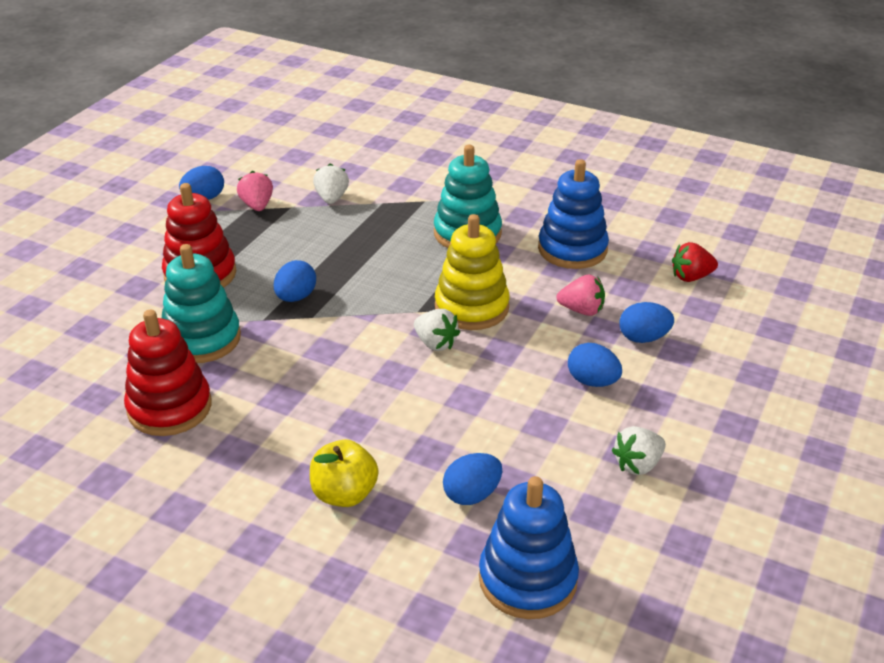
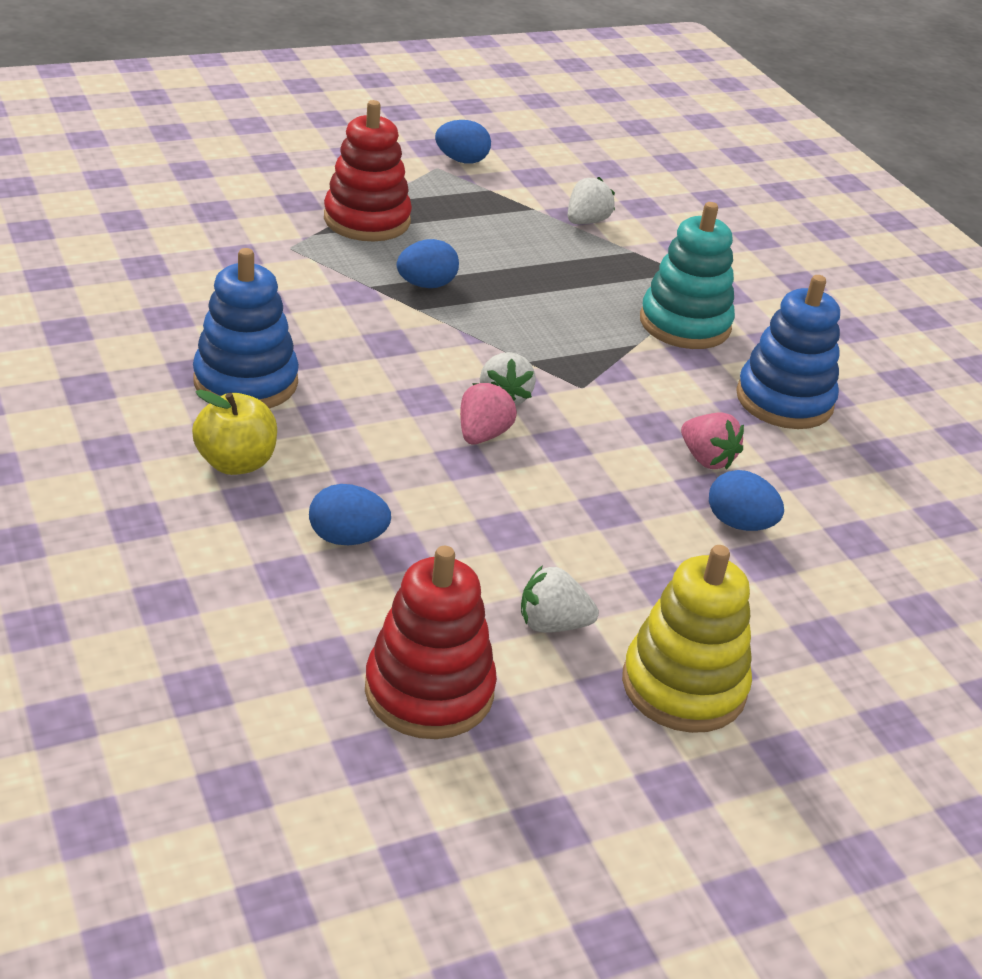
camera: 35 degrees right, 0 degrees up
red stacking toy [124,310,212,436] -> red stacking toy moved to [365,546,497,739]
turquoise stacking toy [162,244,241,363] -> none
pink strawberry [237,171,273,211] -> pink strawberry moved to [460,382,517,444]
yellow stacking toy [435,214,510,330] -> yellow stacking toy moved to [622,545,752,733]
blue stacking toy [479,476,579,619] -> blue stacking toy moved to [193,248,299,409]
blue egg [568,343,622,387] -> none
red strawberry [672,242,718,282] -> none

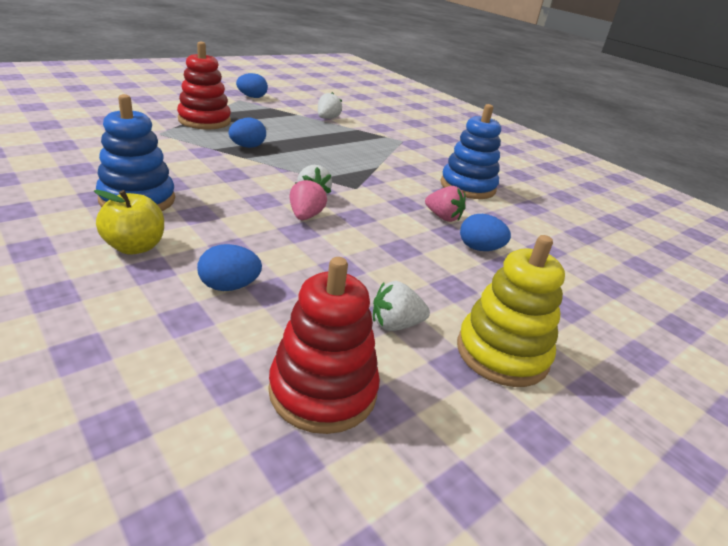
camera: 15 degrees left, 5 degrees down
turquoise stacking toy [640,202,735,349] -> none

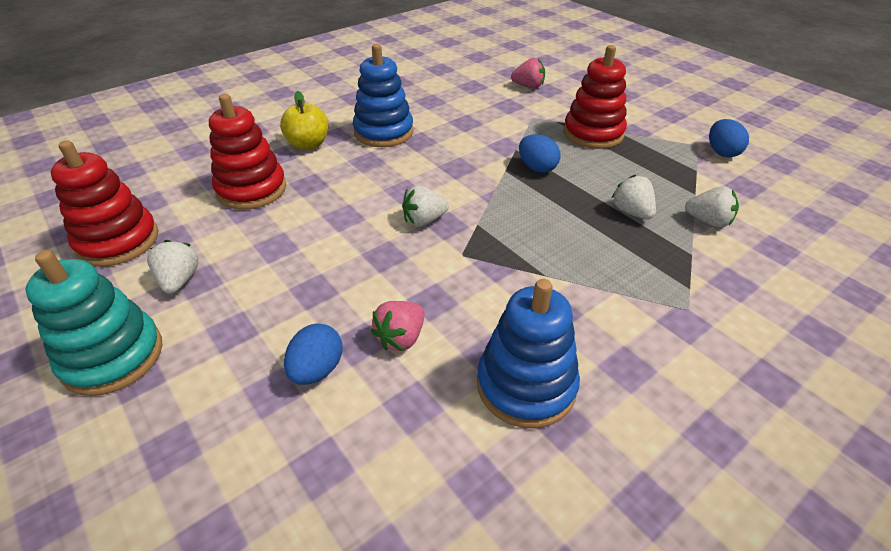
camera: 95 degrees right, 10 degrees up
blue egg [197,244,262,291] -> red stacking toy [209,94,286,210]
pink strawberry [290,178,327,220] -> pink strawberry moved to [511,58,545,88]
yellow stacking toy [457,235,565,387] -> turquoise stacking toy [25,250,162,396]
none -> white strawberry [612,175,656,219]

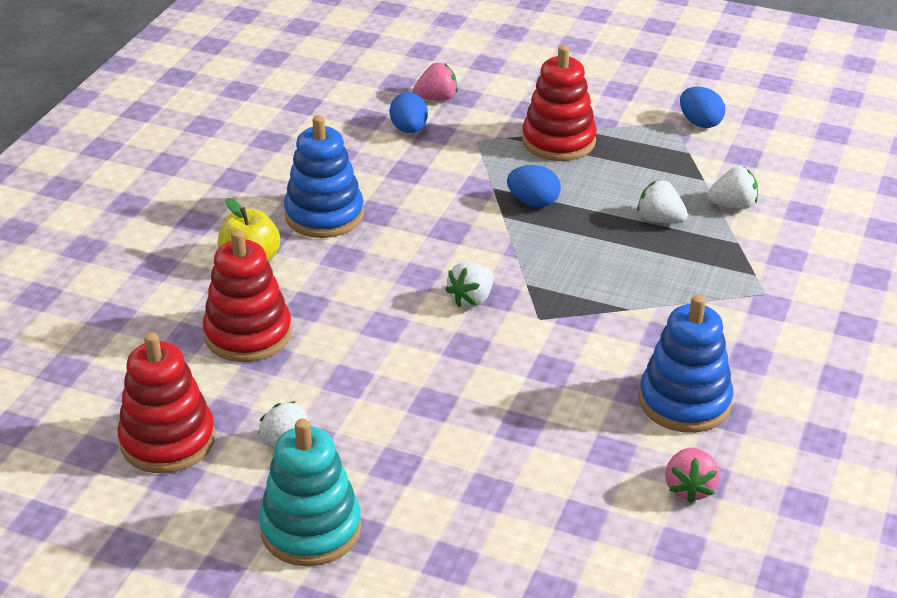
camera: 30 degrees left, 5 degrees down
blue egg [284,323,342,385] -> blue egg moved to [389,92,428,133]
pink strawberry [371,301,424,351] -> pink strawberry moved to [665,448,720,503]

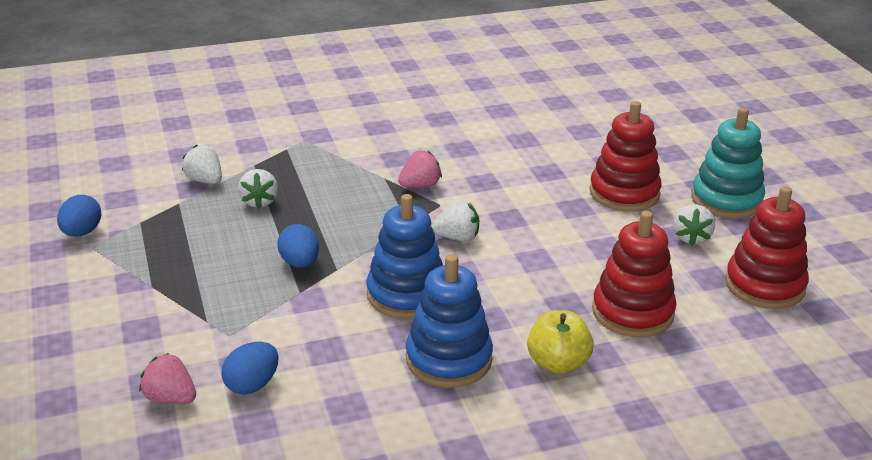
camera: 130 degrees left, 5 degrees down
red stacking toy [522,45,597,161] -> red stacking toy moved to [590,101,662,212]
blue stacking toy [639,295,733,433] -> blue stacking toy moved to [366,194,443,319]
pink strawberry [665,448,720,503] -> pink strawberry moved to [398,150,442,188]

